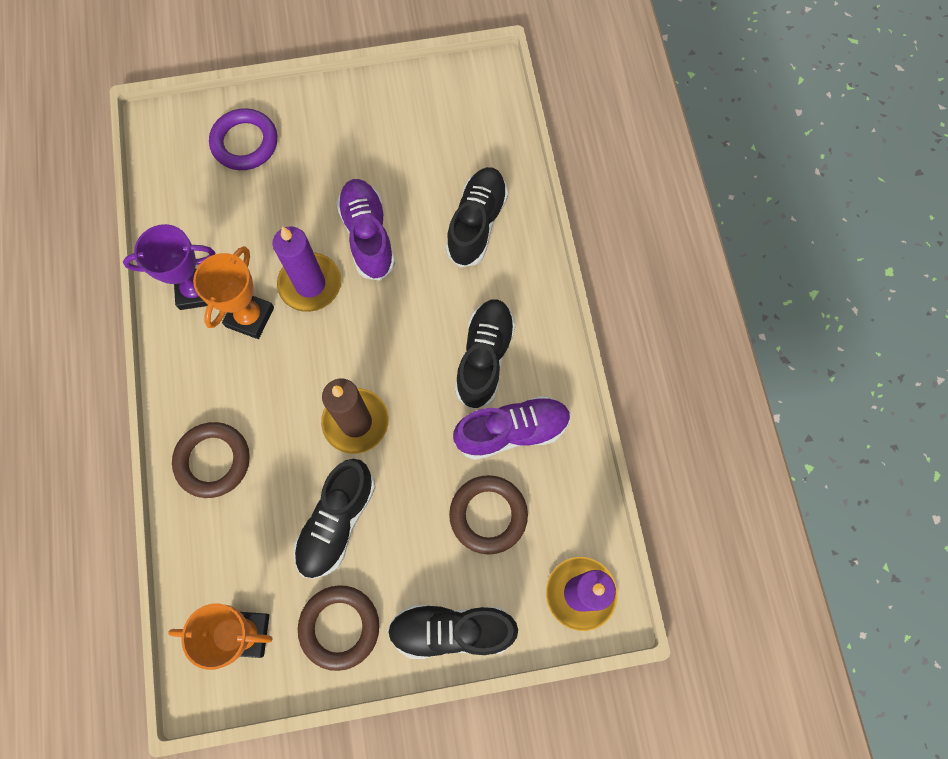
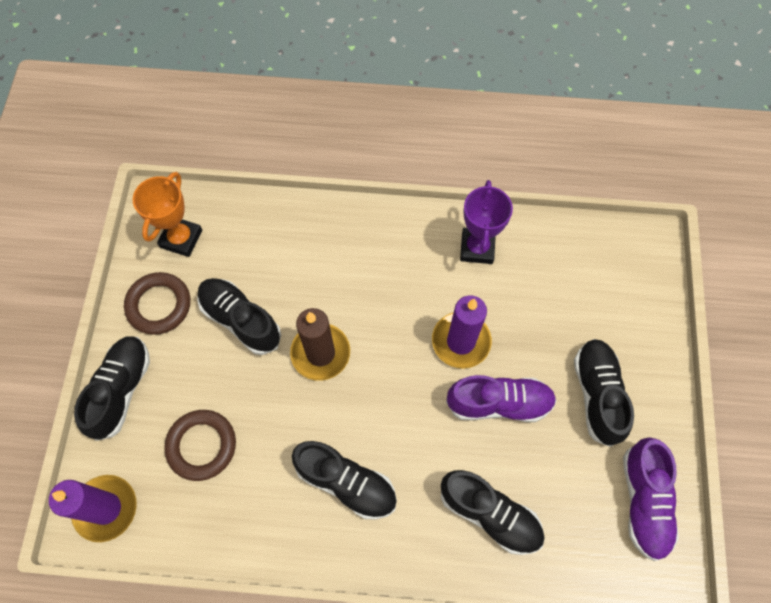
camera: 105 degrees right, 5 degrees down
brown ring [172,422,250,498] -> none
orange trophy [193,246,274,339] -> none
purple ring [209,108,277,170] -> none
purple shoe [453,396,571,460] -> purple shoe moved to [623,437,679,561]
none -> black shoe [574,339,634,447]

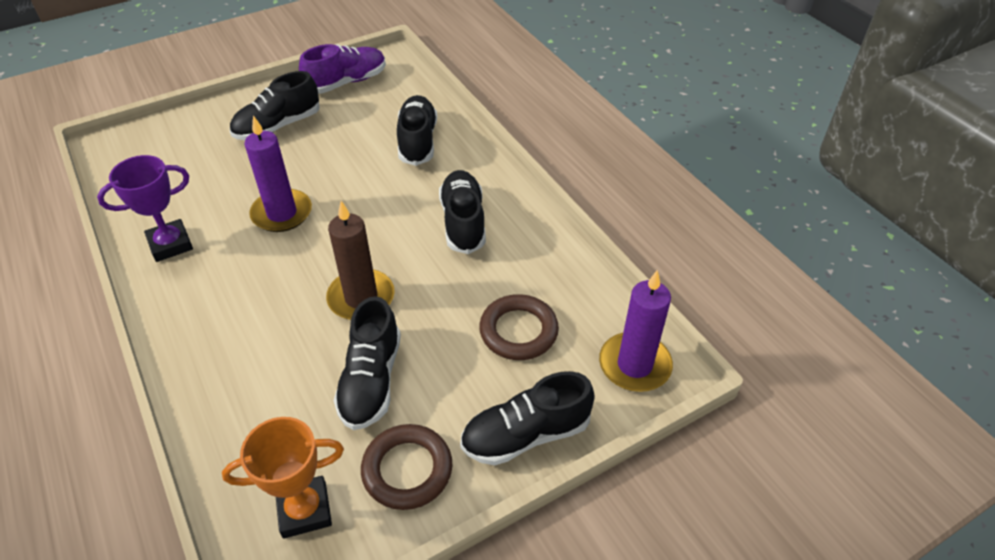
camera: 125 degrees left, 20 degrees down
purple shoe [446,375,557,422] -> none

